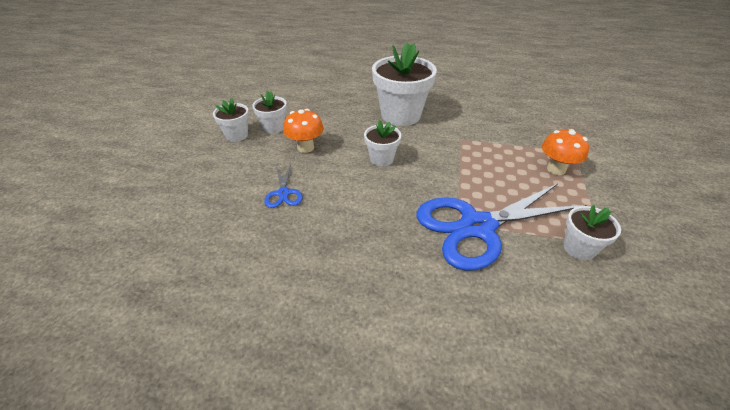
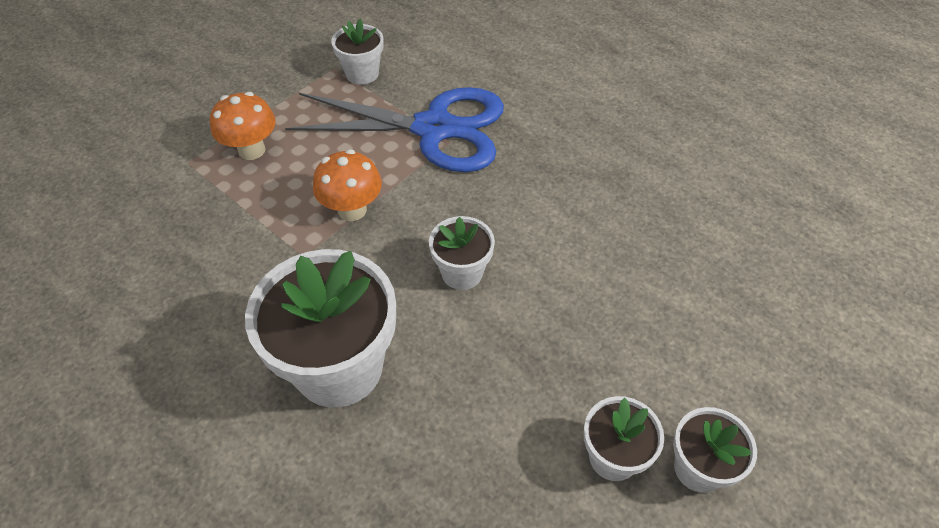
camera: 150 degrees left, 10 degrees up
blue scissors [264,164,303,208] -> none
orange mushroom [283,109,324,153] -> orange mushroom moved to [313,149,382,221]

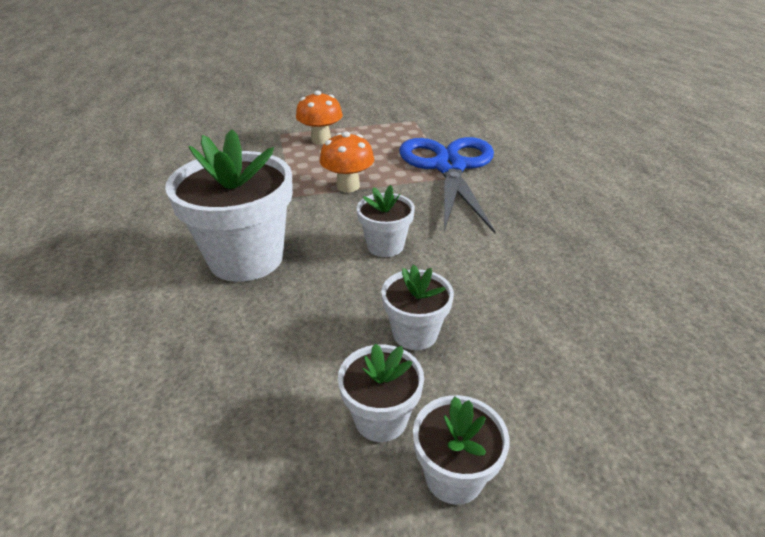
camera: 35 degrees right, 15 degrees down
blue scissors [285,87,504,172] -> blue scissors turned 135 degrees counterclockwise [399,137,495,233]
white flower pot [331,19,384,85] -> white flower pot moved to [381,265,454,350]

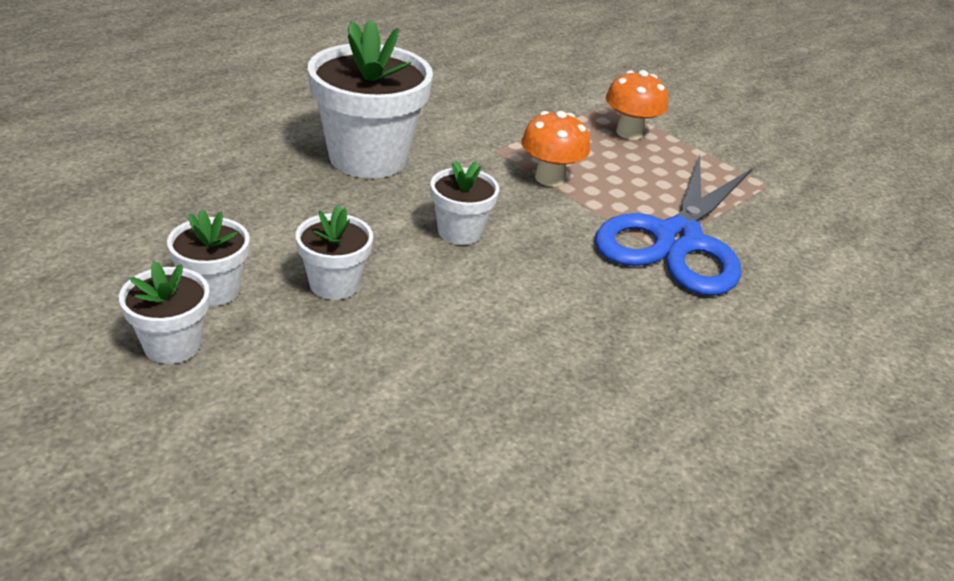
camera: 55 degrees right, 0 degrees up
blue scissors [399,137,495,233] -> blue scissors turned 150 degrees clockwise [595,155,753,296]

